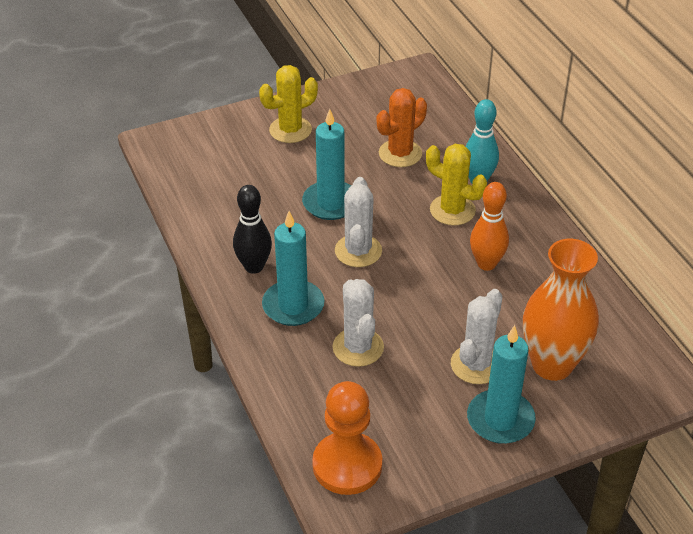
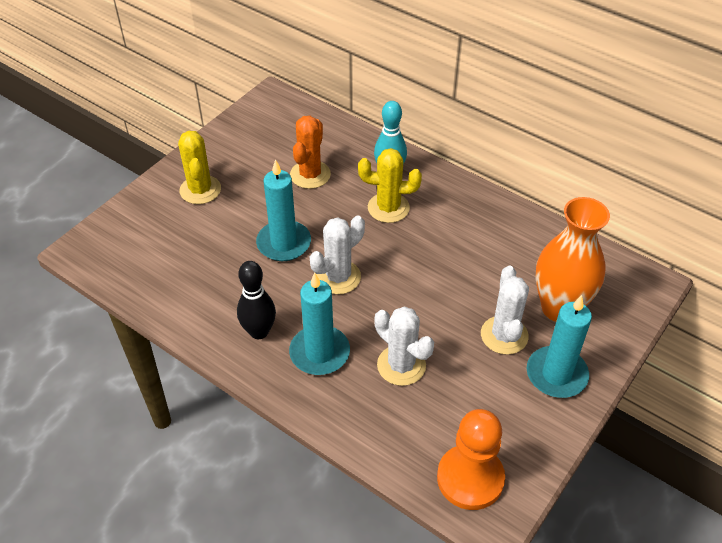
camera: 30 degrees left, 5 degrees up
yellow cactus [259,65,318,143] -> yellow cactus turned 45 degrees counterclockwise [178,131,221,204]
white cactus [335,177,382,267] -> white cactus turned 75 degrees clockwise [310,215,365,294]
orange bowling pin [470,182,509,271] -> none

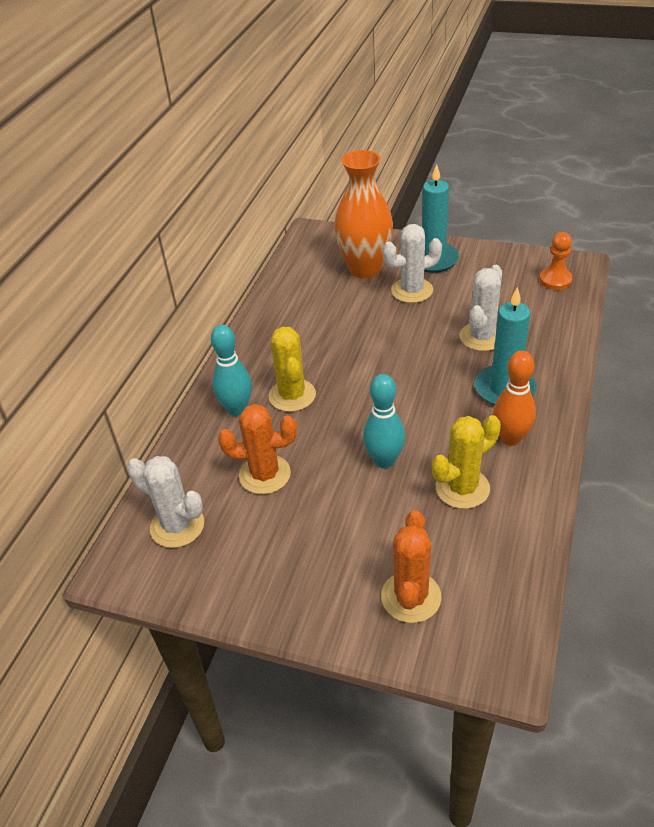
camera: 105 degrees left, 5 degrees down
yellow cactus [178,131,221,204] -> yellow cactus moved to [432,415,501,509]
black bowling pin [237,261,276,339] -> orange bowling pin [493,351,536,446]
turquoise candle [256,159,311,261] -> turquoise bowling pin [363,374,405,468]
white cactus [310,215,365,294] -> white cactus moved to [127,456,204,548]
orange pawn [437,409,505,510] -> orange pawn [539,232,573,290], size x0.60
none -> orange cactus [381,510,442,623]

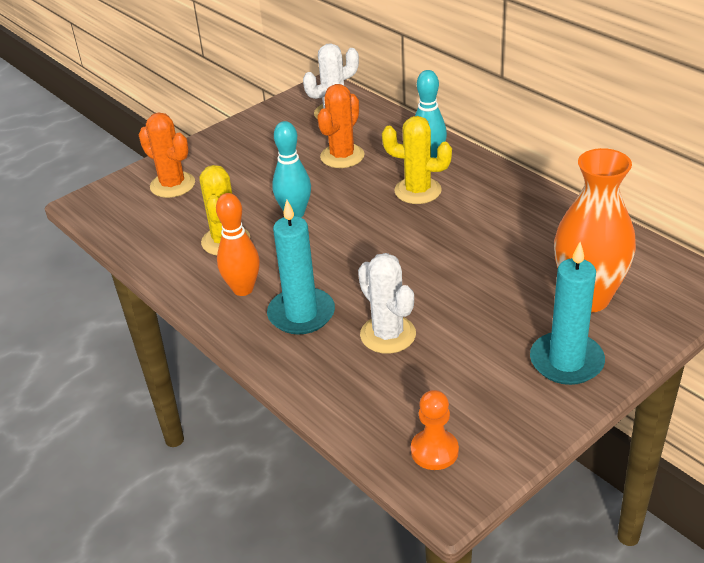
camera: 120 degrees right, 5 degrees down
white cactus [383,224,442,303] -> none

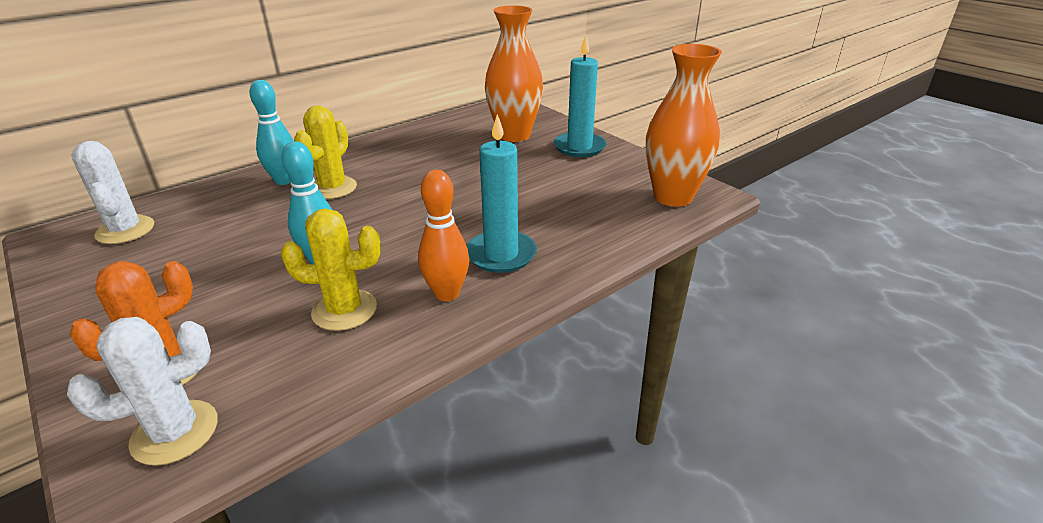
camera: 90 degrees left, 5 degrees down
orange cactus [317,84,365,168] -> none
white cactus [358,253,416,354] -> white cactus moved to [67,317,218,466]
orange pawn [411,390,459,470] -> orange vase [646,44,722,207]

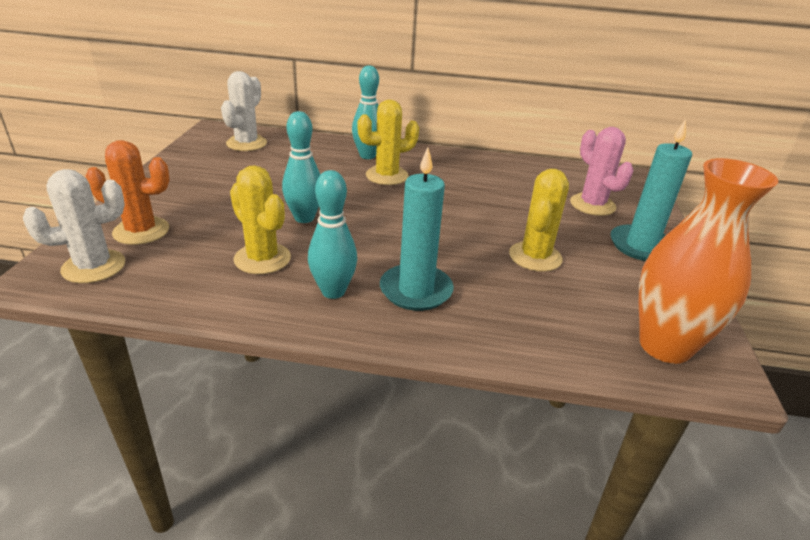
camera: 45 degrees right, 0 degrees up
white cactus [67,317,218,466] -> white cactus turned 45 degrees counterclockwise [23,169,125,283]
orange bowling pin [418,170,469,301] -> turquoise bowling pin [308,170,357,299]
orange vase [485,5,543,142] -> pink cactus [570,127,633,216]
none -> yellow cactus [509,169,569,272]

